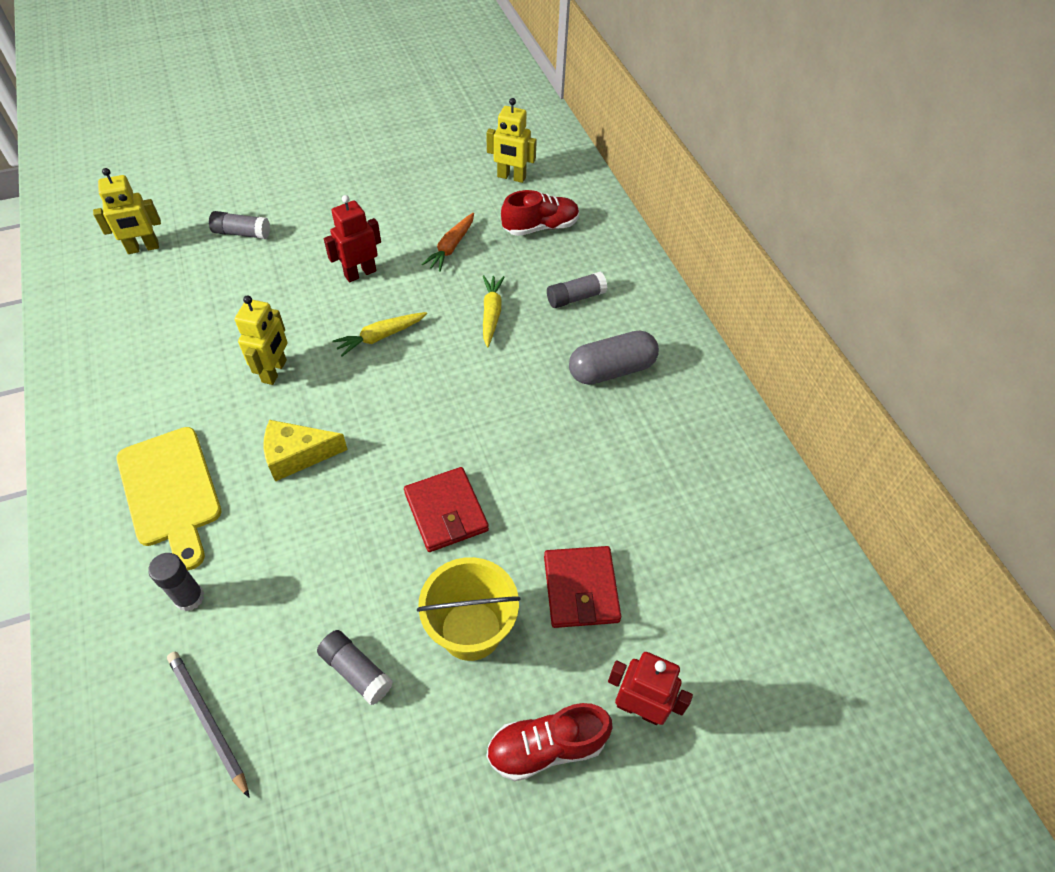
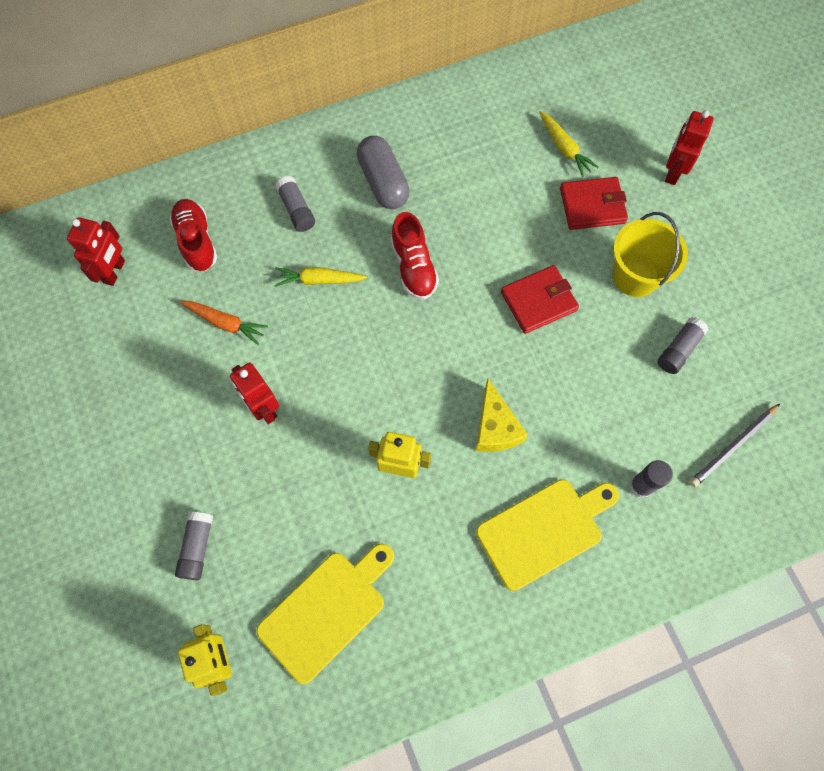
camera: 90 degrees left, 15 degrees up
yellow carrot [332,312,427,357] -> yellow carrot moved to [539,111,599,177]
yellow robot [486,98,537,183] -> red robot [67,217,125,286]
red shoe [486,703,612,781] -> red shoe moved to [391,212,439,300]
none -> yellow cutting board [256,544,394,684]

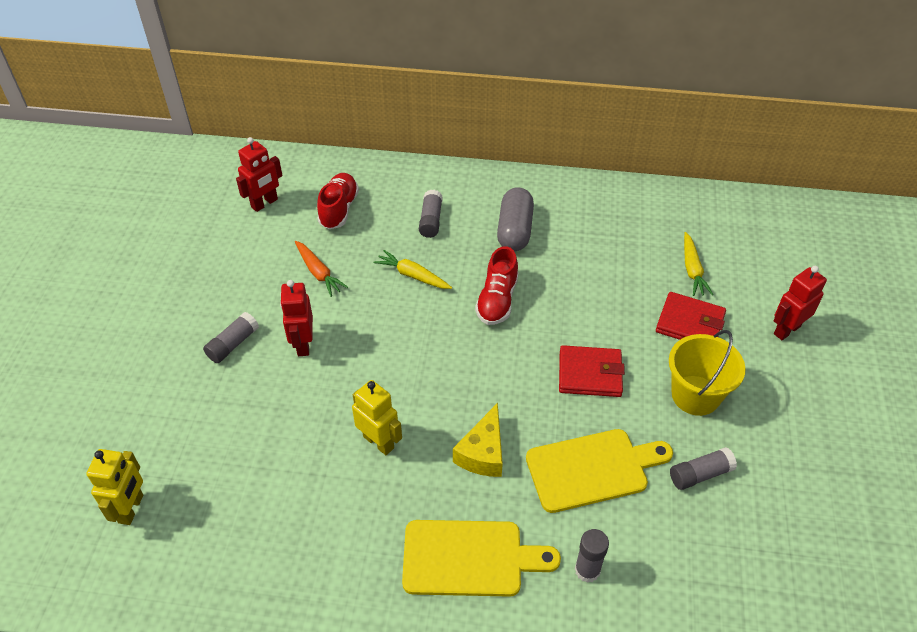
camera: 30 degrees right, 20 degrees down
grey glue stick [175,512,213,580] -> grey glue stick moved to [203,312,259,363]
yellow cutting board [256,544,394,684] -> yellow cutting board moved to [526,429,673,513]
grey pencil [690,404,780,487] -> none

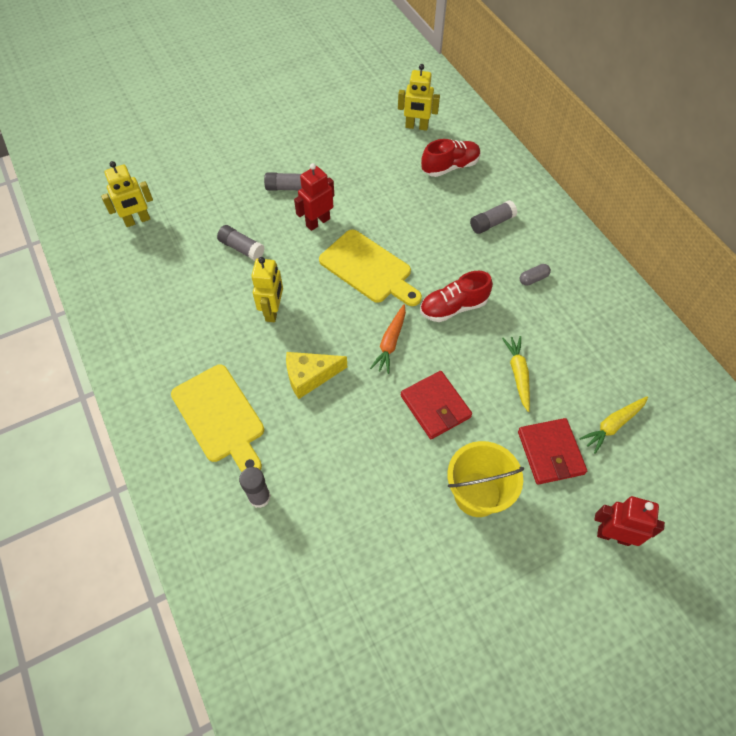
camera: 55 degrees right, 10 degrees up
red robot [236,137,283,212] -> yellow robot [398,64,440,131]
orange carrot [295,241,348,297] -> orange carrot moved to [370,304,406,374]
yellow carrot [374,250,452,289] -> yellow carrot moved to [502,336,530,412]
grey capsule [497,188,534,251] -> grey capsule [520,264,551,286], size x0.47
yellow cutting board [526,429,673,513] -> yellow cutting board moved to [319,230,422,306]
grey glue stick [670,447,737,490] -> grey glue stick moved to [217,225,265,261]

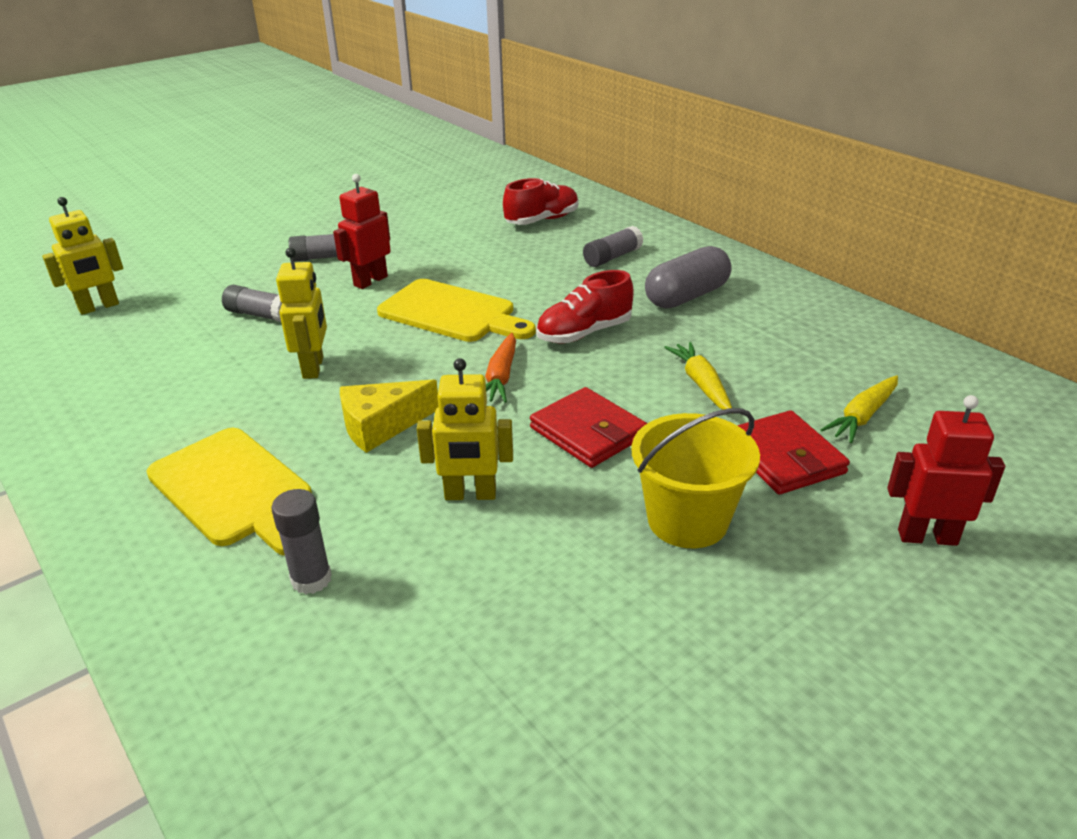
camera: 10 degrees left, 25 degrees down
yellow robot [398,64,440,131] -> yellow robot moved to [417,358,513,500]
grey capsule [520,264,551,286] -> grey capsule [645,246,731,308], size x2.14

